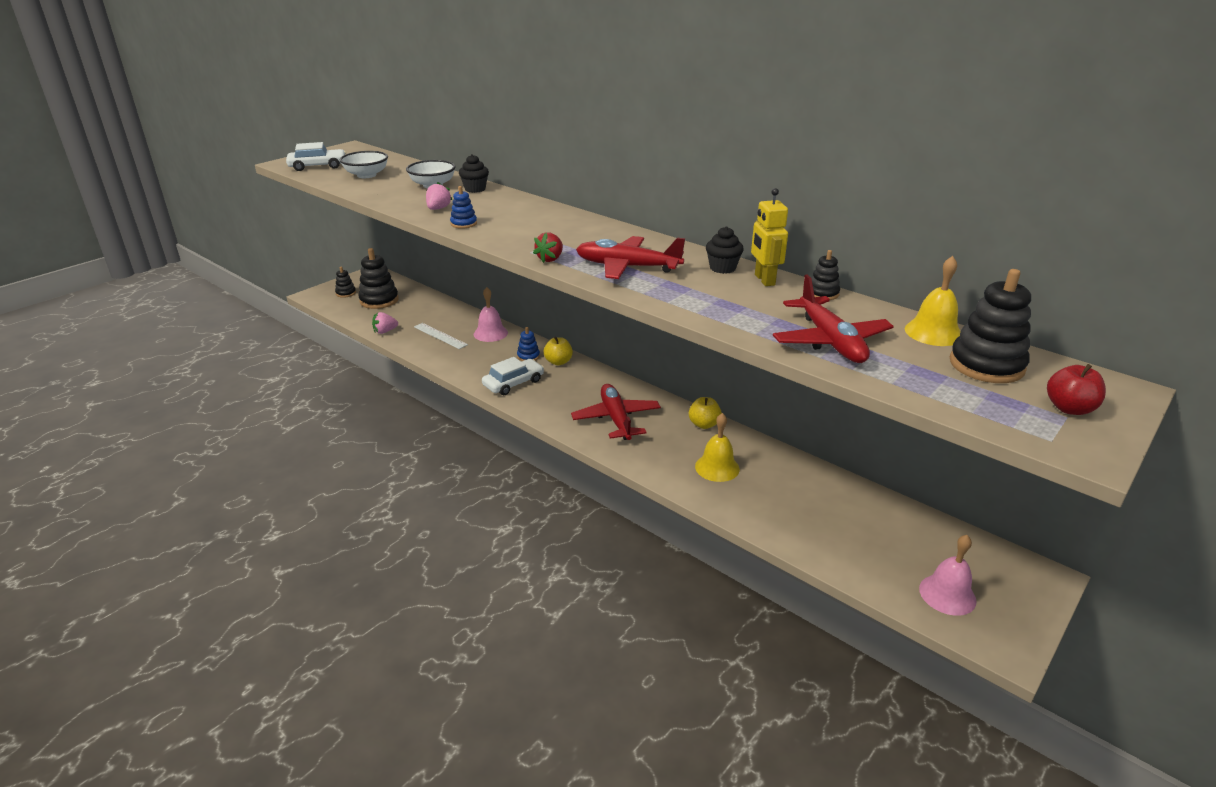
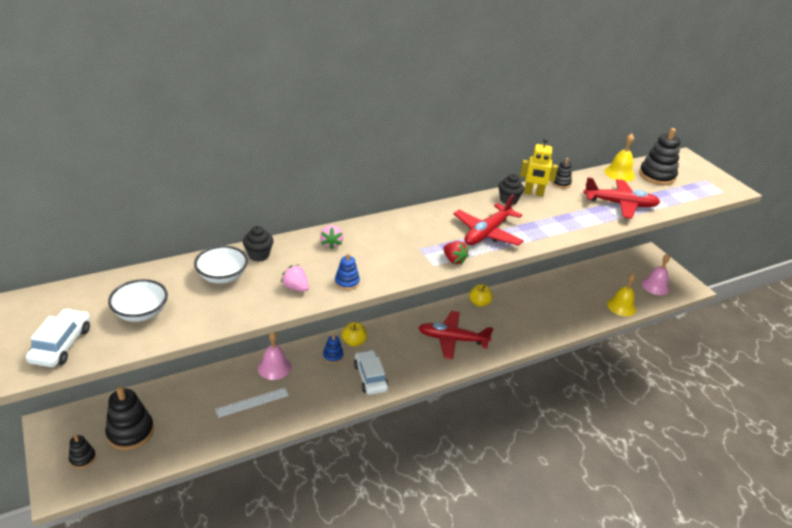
camera: 70 degrees left, 5 degrees up
pink strawberry [372,312,398,334] -> pink strawberry moved to [320,225,343,250]
yellow bell [695,413,740,482] -> yellow bell moved to [607,273,636,316]
red apple [1047,364,1106,415] -> none

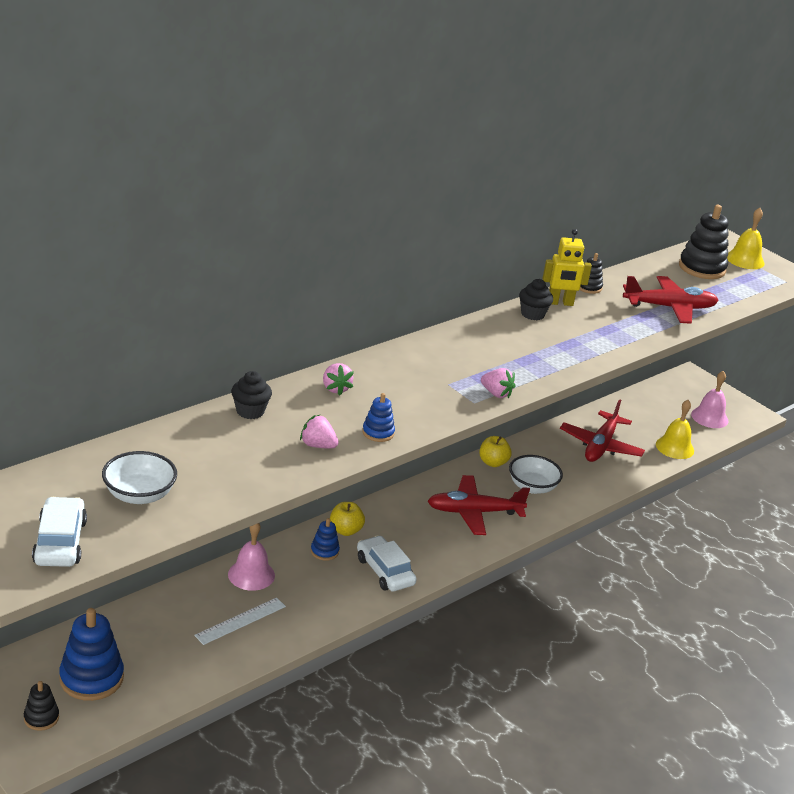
camera: 15 degrees left, 5 degrees down
black stacking toy [105,386,154,450] -> blue stacking toy [59,608,124,701]
white bowl [194,246,248,284] -> white bowl moved to [509,455,563,494]
red strawberry [443,241,469,265] -> pink strawberry [481,368,515,398]
red plane [453,194,524,246] -> red plane moved to [560,399,645,462]
yellow bell [604,134,635,182] -> yellow bell moved to [727,208,765,269]

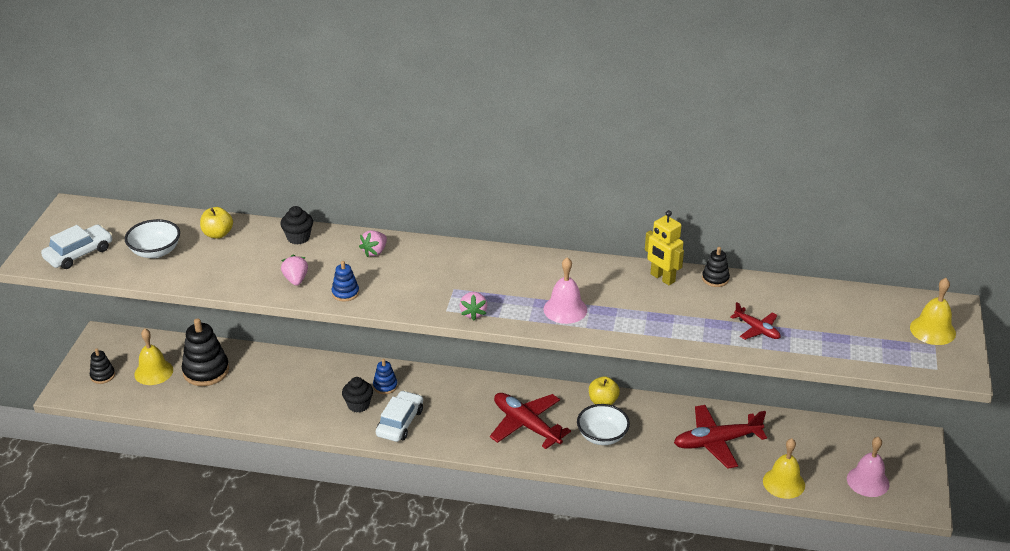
camera: 55 degrees right, 5 degrees up
blue stacking toy [59,608,124,701] -> yellow bell [134,329,173,385]
white ruler [194,598,286,645] -> none
pink bell [228,523,275,591] -> pink bell moved to [543,257,587,324]
yellow apple [330,502,365,536] -> yellow apple moved to [200,207,233,239]
black cupcake [519,279,553,320] -> black cupcake moved to [342,377,373,412]
red plane [623,276,719,324] -> red plane [730,302,781,340], size x0.54
black stacking toy [679,205,729,279] -> black stacking toy moved to [182,318,229,386]

